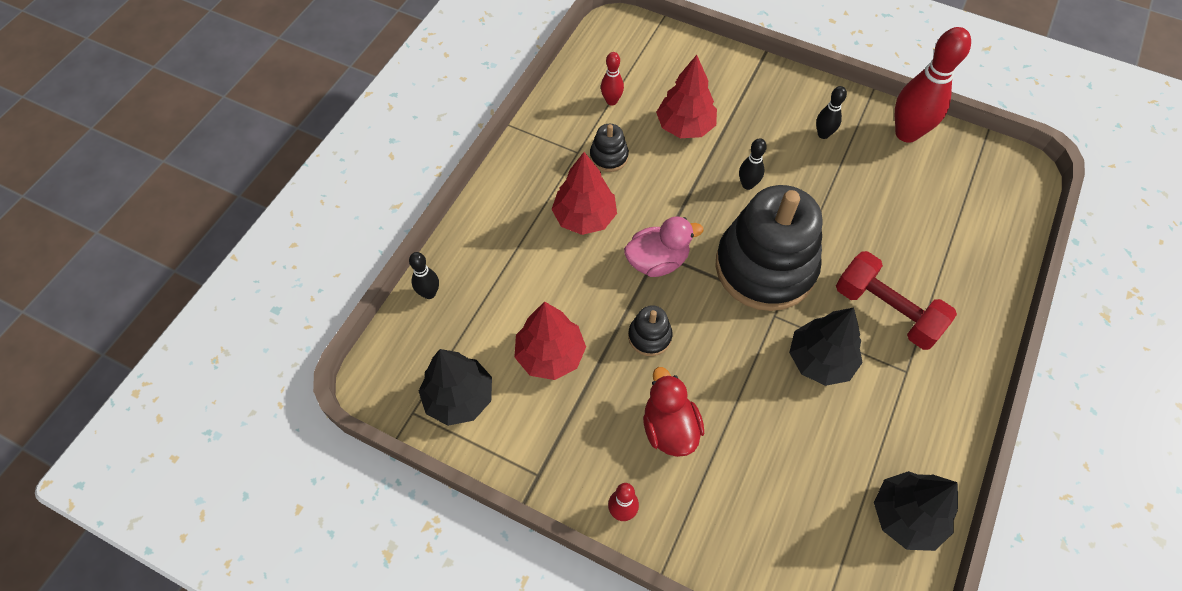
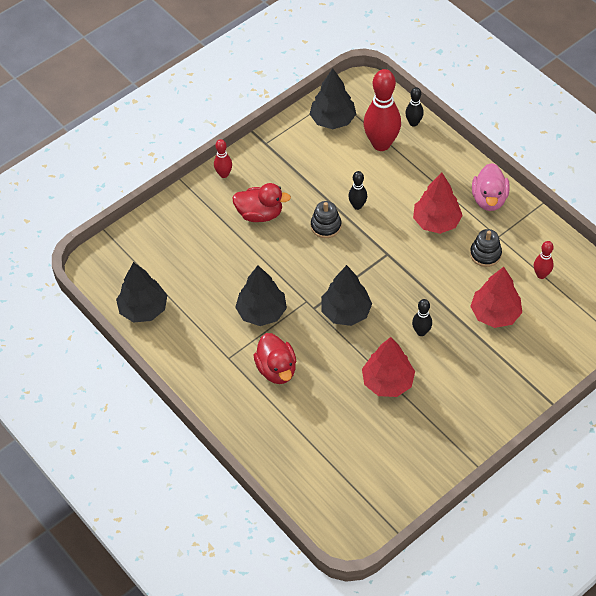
camera: 115 degrees right, 5 degrees down
red tree [514,302,586,380] -> red tree moved to [362,337,415,397]
pink duck [624,216,703,277] -> pink duck moved to [472,163,510,211]
black stacking toy [715,185,822,311] -> black tree [321,265,372,326]
black bowling pin [816,86,847,139] -> black bowling pin moved to [348,171,367,210]
red dumbbell [836,251,957,350] -> red duck [254,333,297,384]
red bowling pin [895,27,971,143] -> red bowling pin moved to [364,69,401,151]

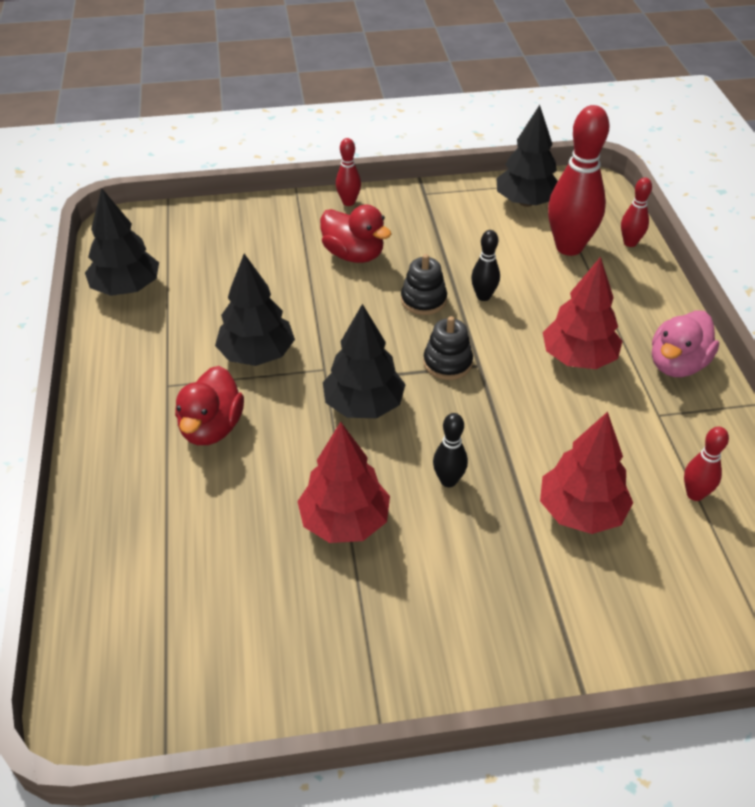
camera: 30 degrees right, 10 degrees down
black bowling pin [405,87,424,127] -> red bowling pin [621,177,652,247]
black stacking toy [470,229,502,267] -> black stacking toy moved to [423,316,473,380]

